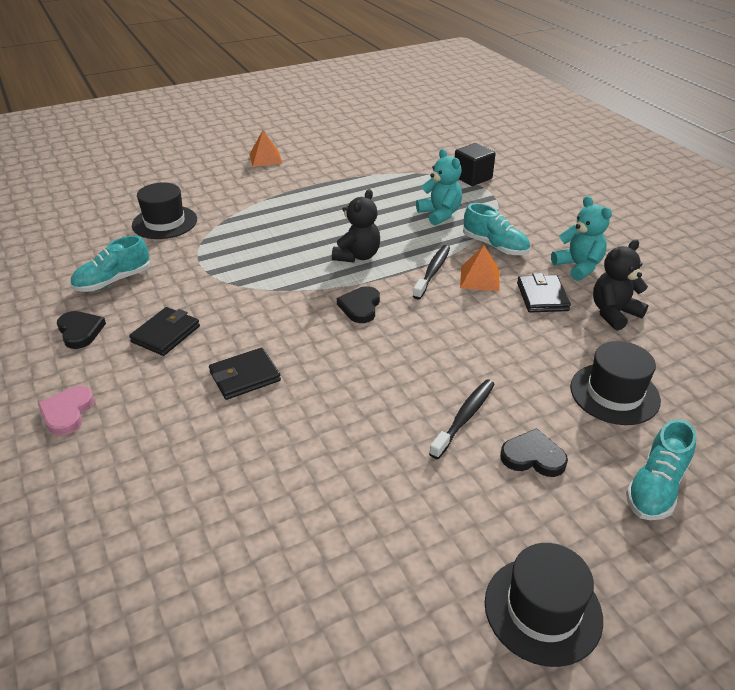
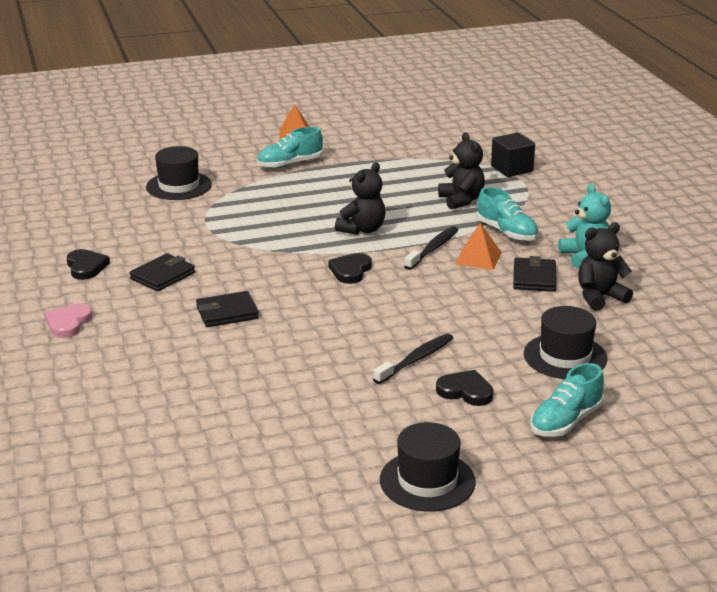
camera: 10 degrees right, 10 degrees down
turquoise shoe [70,235,150,292] -> turquoise shoe moved to [257,127,323,169]
turquoise teddy bear [416,149,462,226] -> black teddy bear [438,132,485,210]

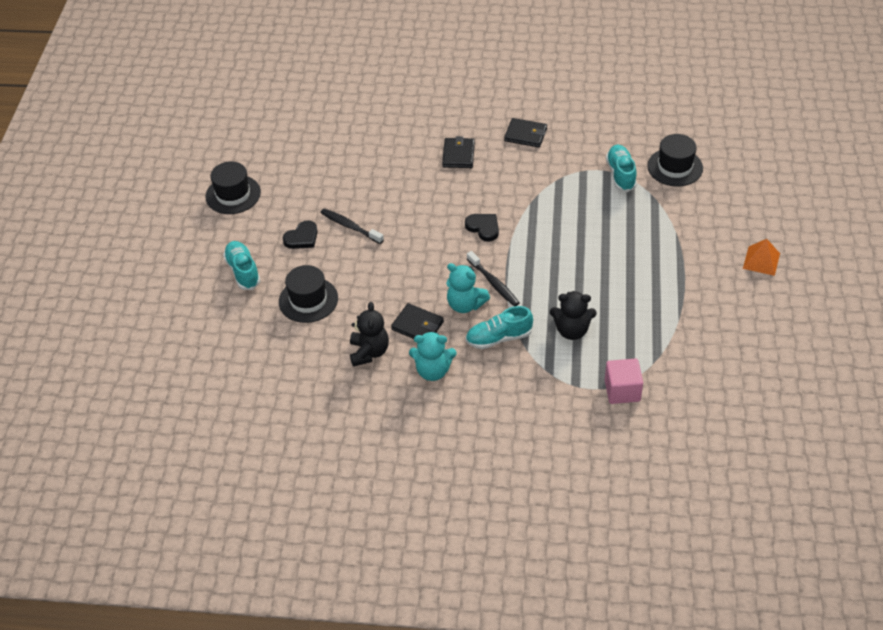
camera: 115 degrees right, 20 degrees up
pink heart [45,303,93,338] -> none
black heart [67,249,110,280] -> none
black wallet [130,253,195,291] -> black wallet turned 45 degrees counterclockwise [504,118,547,147]
turquoise shoe [257,127,323,169] -> turquoise shoe moved to [606,145,637,192]
black teddy bear [335,162,386,235] -> none
black toothbrush [373,334,453,384] -> black toothbrush turned 150 degrees clockwise [320,209,384,244]
orange pyramid [455,223,502,270] -> turquoise teddy bear [446,263,490,313]
black cube [491,133,535,177] -> pink cube [605,358,643,404]

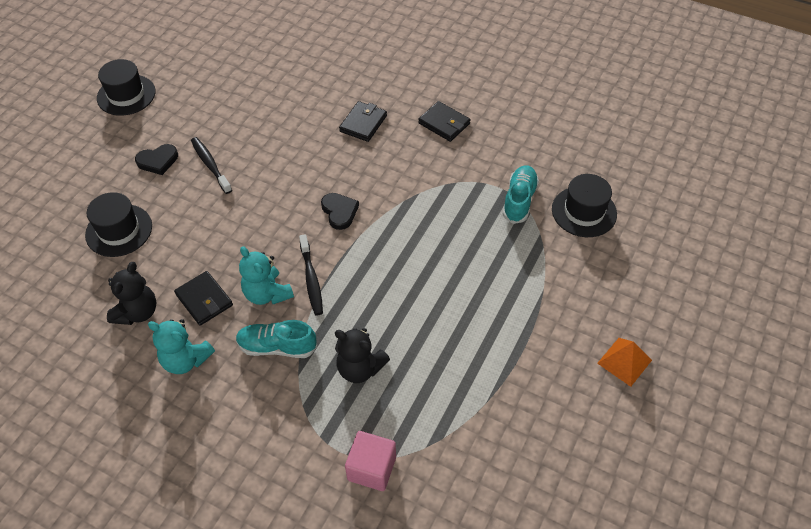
camera: 20 degrees right, 5 degrees up
turquoise shoe [223,241,261,290] -> none

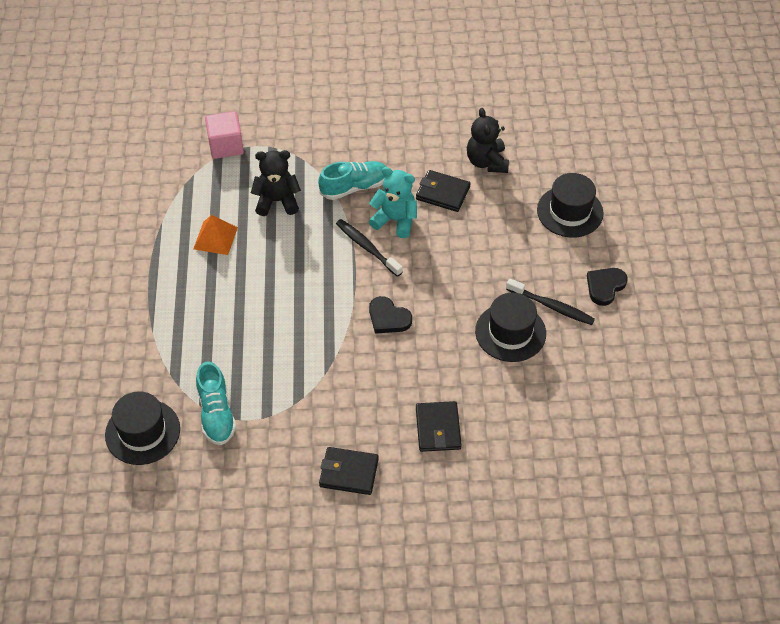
camera: 150 degrees right, 0 degrees up
black hat [97,59,156,116] -> black hat moved to [475,293,546,362]
turquoise teddy bear [148,319,215,374] -> none
orange pyramid [597,338,652,387] -> orange pyramid moved to [193,215,238,255]

